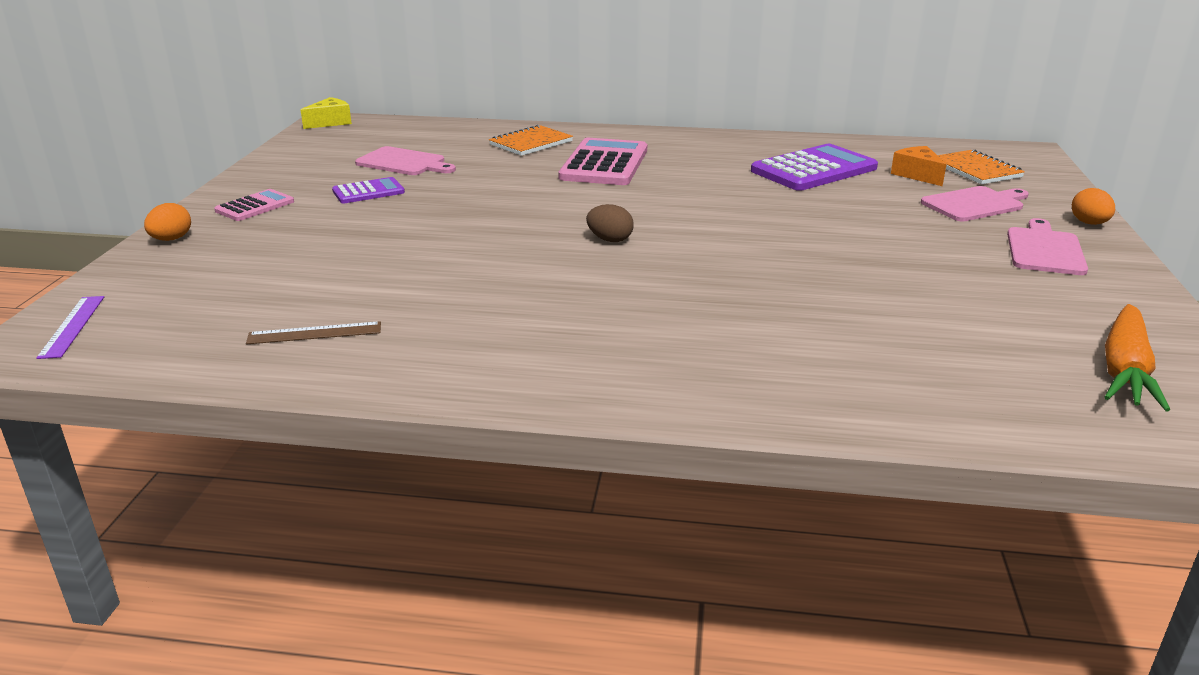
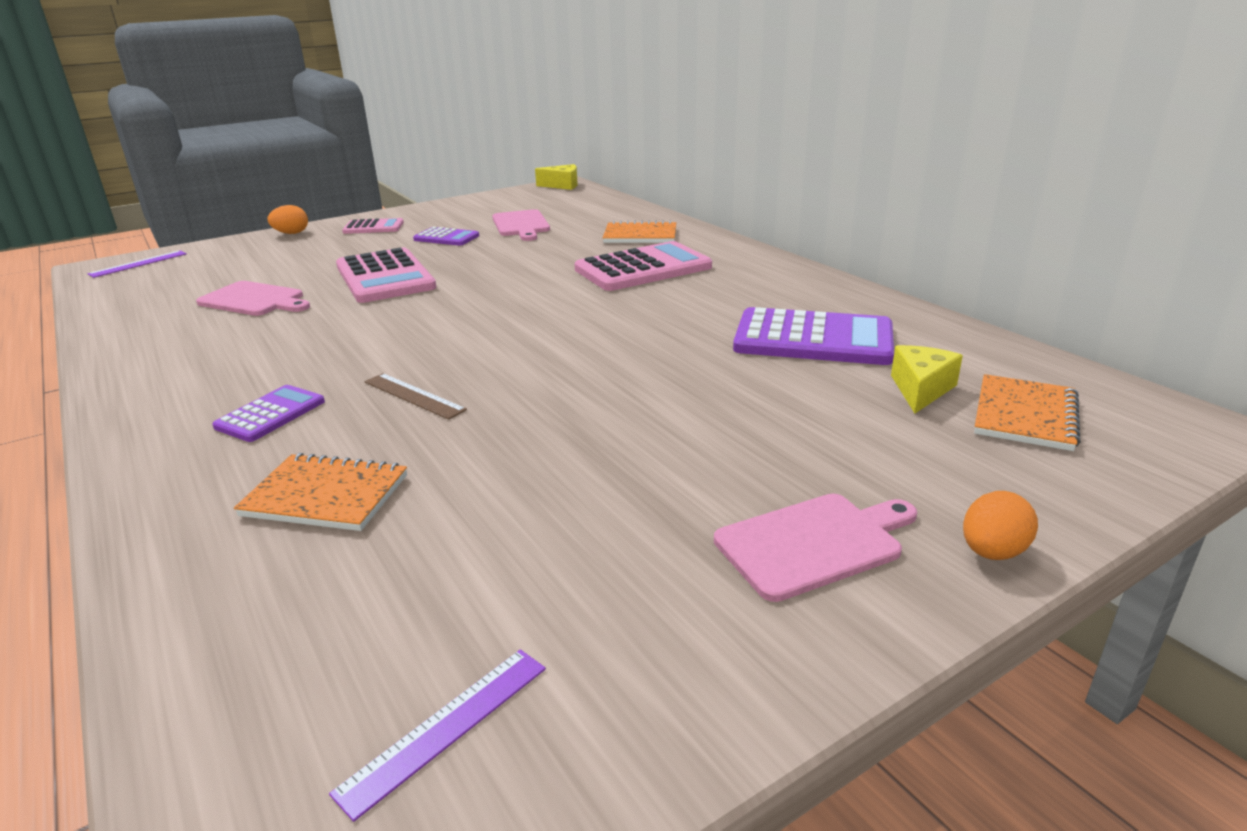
camera: 50 degrees right, 0 degrees up
brown ruler [246,321,381,344] -> brown ruler moved to [365,373,467,420]
brown egg [586,204,634,242] -> none
orange cheese [891,146,947,186] -> yellow cheese [891,345,963,413]
pink cutting board [921,186,1029,222] -> pink cutting board moved to [196,281,310,316]
orange carrot [1105,304,1170,411] -> purple ruler [329,649,546,822]
none -> purple calculator [212,385,325,442]
none -> orange notebook [234,453,407,531]
none -> pink calculator [336,247,437,303]

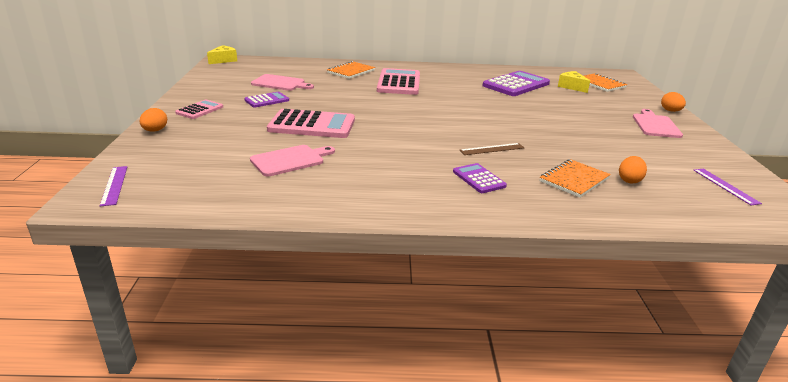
camera: 60 degrees left, 0 degrees up
none -> orange egg [619,156,647,184]

